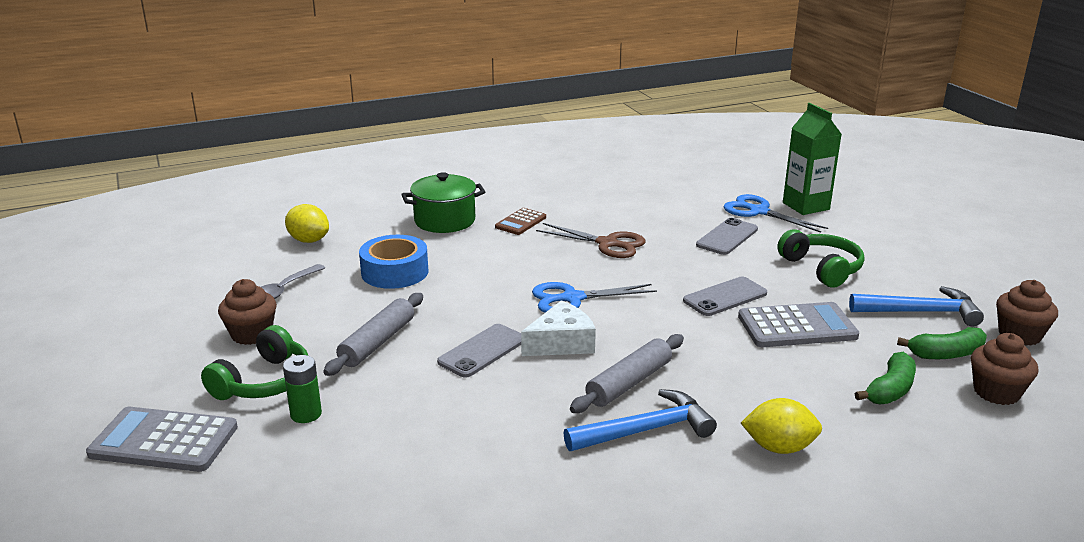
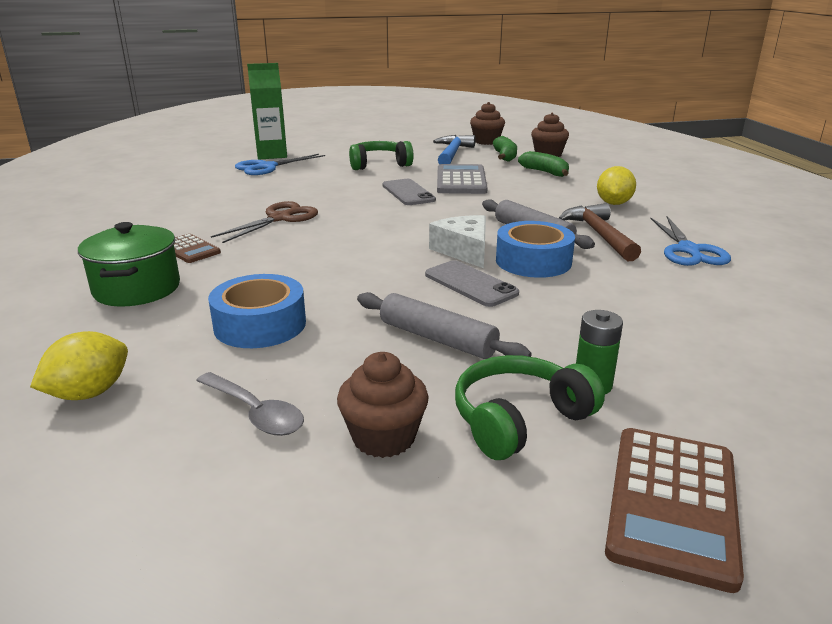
camera: 80 degrees left, 0 degrees up
grey calculator [86,407,238,472] -> brown calculator [605,428,744,593]
green headphones [201,325,308,400] -> green headphones turned 75 degrees counterclockwise [455,355,605,460]
blue scissors [532,282,657,313] -> blue scissors moved to [650,216,731,266]
blue hammer [564,389,717,451] -> brown hammer [559,203,641,261]
grey phone [696,218,758,255] -> none
none -> blue tape [496,221,575,278]

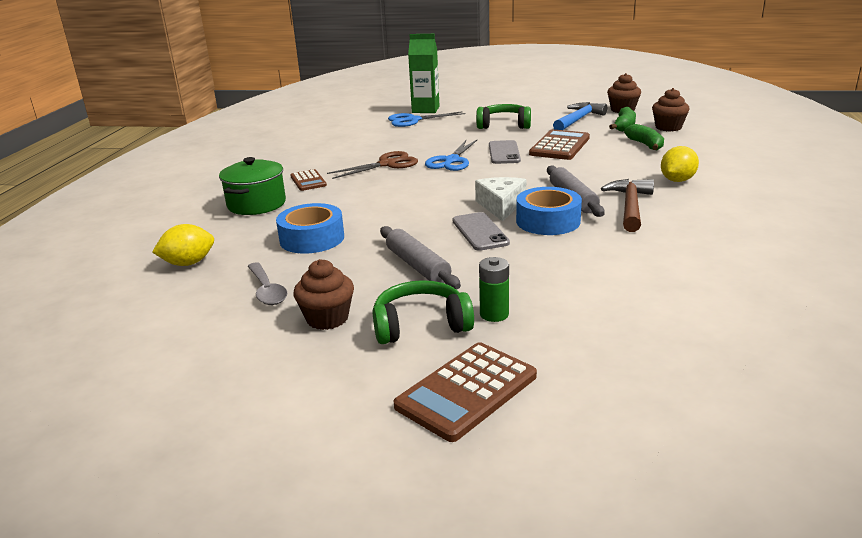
camera: 25 degrees right, 0 degrees up
grey calculator [437,164,488,194] -> brown calculator [529,129,590,160]
blue scissors [650,216,731,266] -> blue scissors moved to [425,140,477,171]

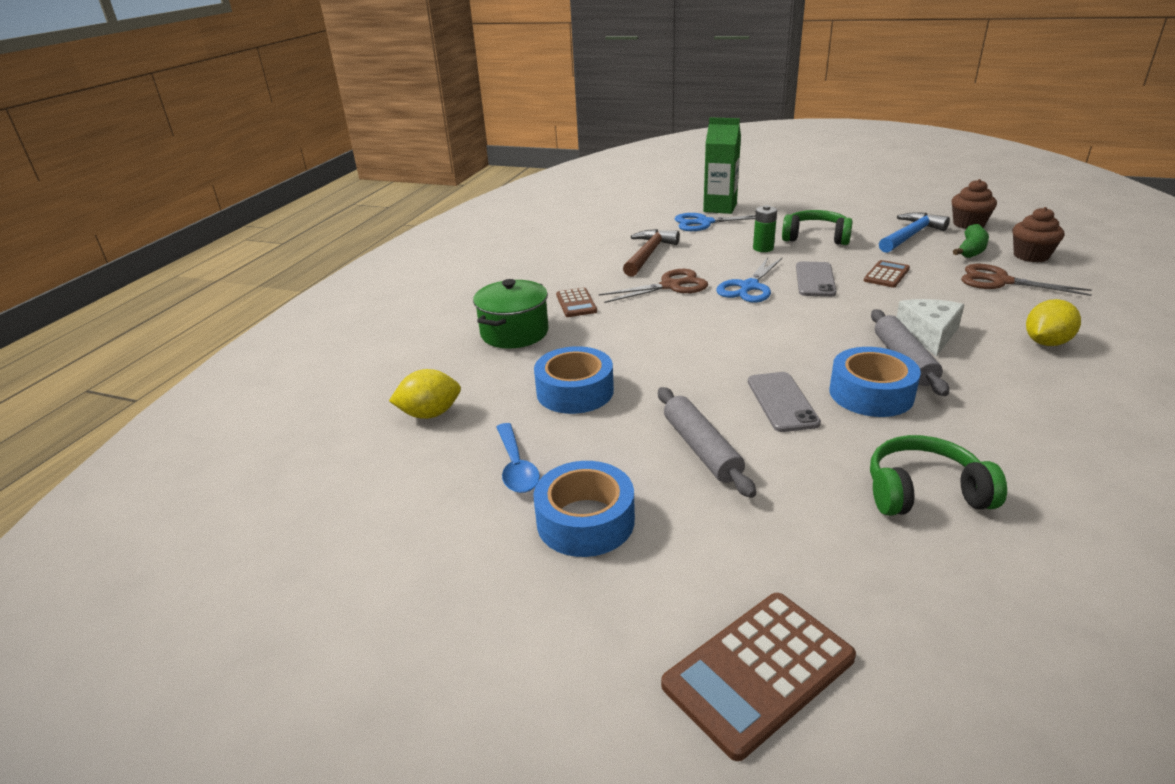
camera: 10 degrees right, 5 degrees up
grey spoon [248,262,287,305] -> blue spoon [496,423,540,493]
brown cupcake [294,259,354,330] -> blue tape [533,461,635,557]
green headphones [373,280,474,344] -> green headphones moved to [870,435,1007,516]
white cheese [475,177,526,221] -> white cheese moved to [896,299,965,357]
green battery [479,257,509,322] -> green battery moved to [753,205,777,252]
brown calculator [529,129,590,160] -> brown calculator [864,260,910,288], size x0.58
brown hammer [601,179,654,232] -> brown hammer moved to [623,229,680,277]
green banana [624,124,664,150] -> brown scissors [961,264,1092,296]

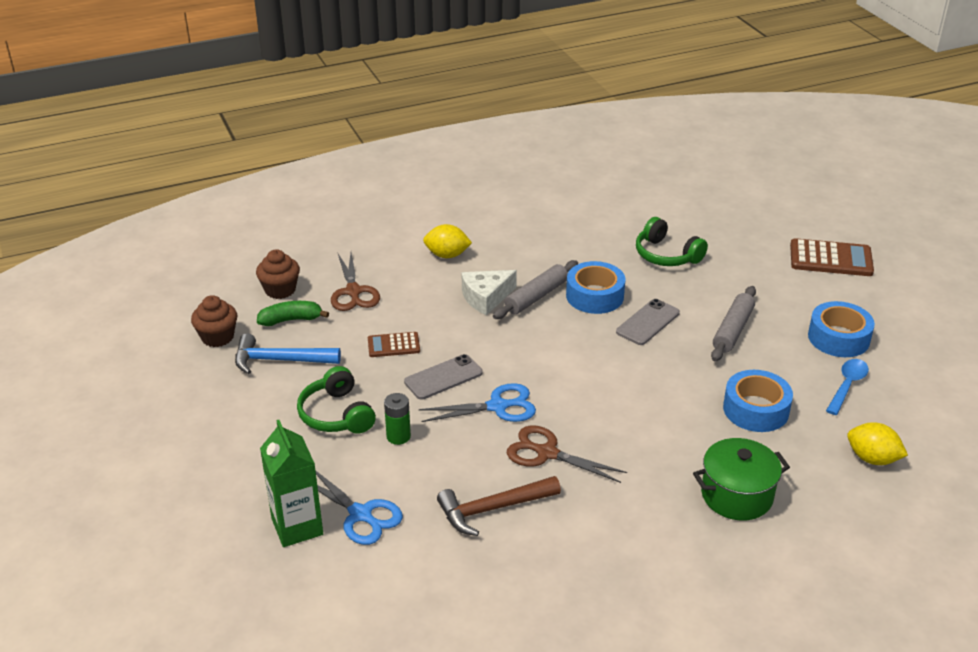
camera: 135 degrees left, 5 degrees up
brown calculator [556,288,597,317] -> none

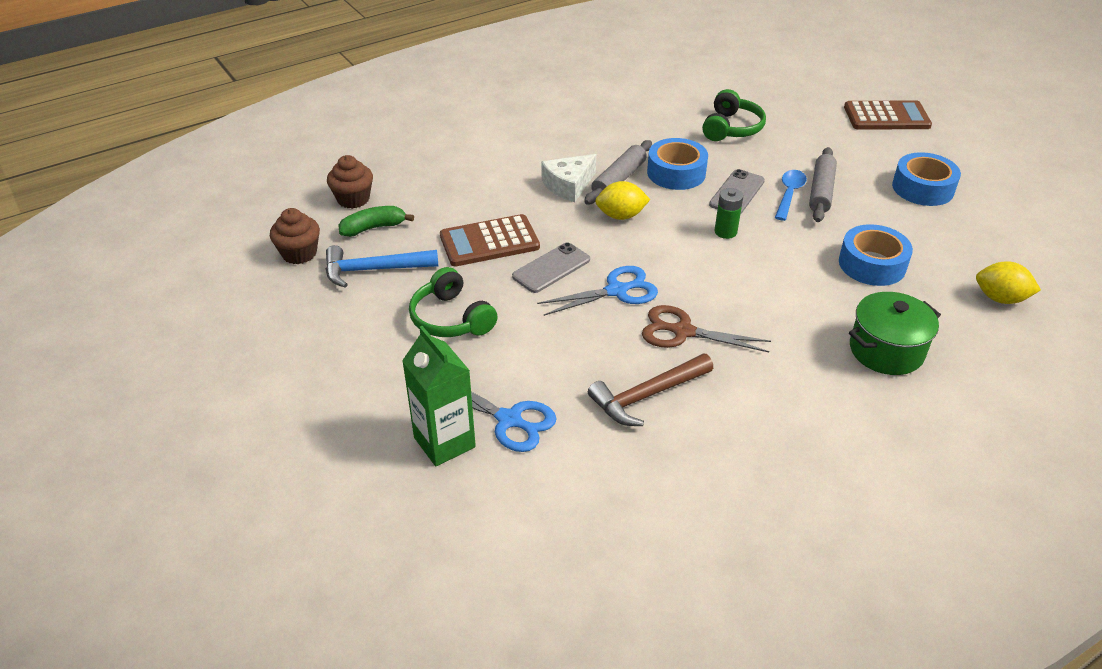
camera: 10 degrees left, 5 degrees up
brown scissors [331,252,380,311] -> none
brown calculator [368,332,420,357] -> brown calculator [440,214,540,266], size x1.71
green battery [384,393,411,445] -> green battery moved to [714,188,743,239]
yellow lemon [423,224,472,258] -> yellow lemon moved to [595,181,651,220]
green headphones [636,217,708,266] -> green headphones turned 105 degrees counterclockwise [702,89,766,141]
blue spoon [826,359,869,415] -> blue spoon moved to [775,170,807,221]

